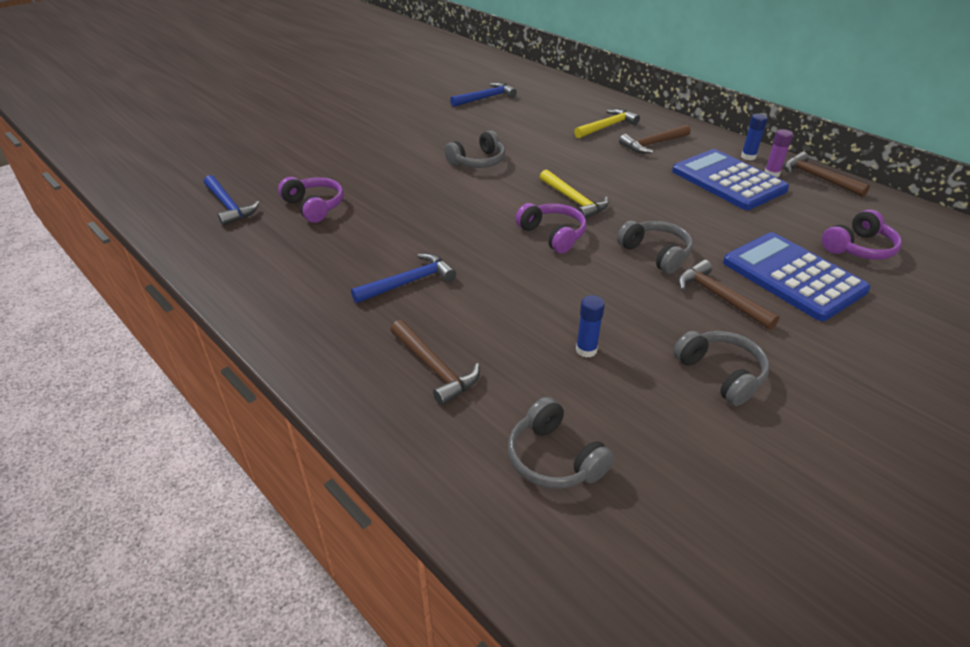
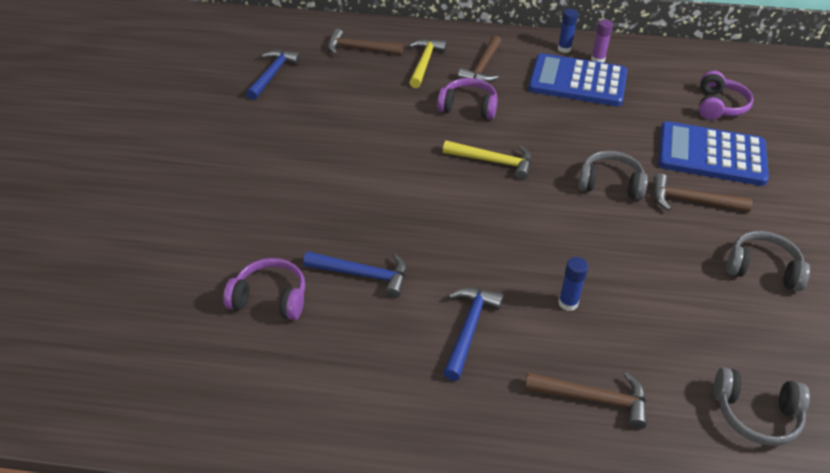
camera: 40 degrees left, 5 degrees up
blue hammer [204,175,259,226] -> blue hammer moved to [303,251,407,298]
grey headphones [445,130,505,168] -> none
purple headphones [515,203,587,253] -> purple headphones moved to [437,78,498,119]
blue glue stick [576,295,605,358] -> blue glue stick moved to [558,257,589,311]
brown hammer [784,152,870,197] -> brown hammer moved to [328,29,403,55]

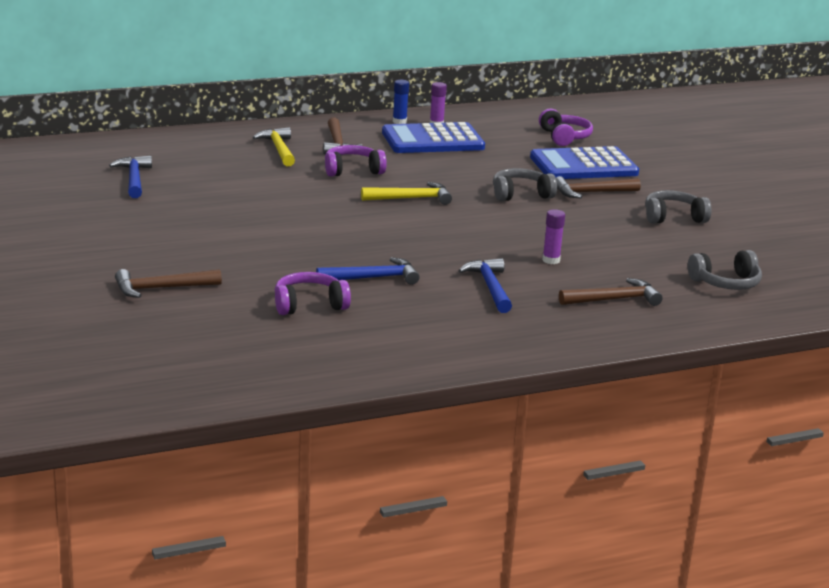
camera: 30 degrees left, 20 degrees down
brown hammer [328,29,403,55] -> brown hammer moved to [115,269,222,298]
blue glue stick [558,257,589,311] -> purple glue stick [542,209,565,264]

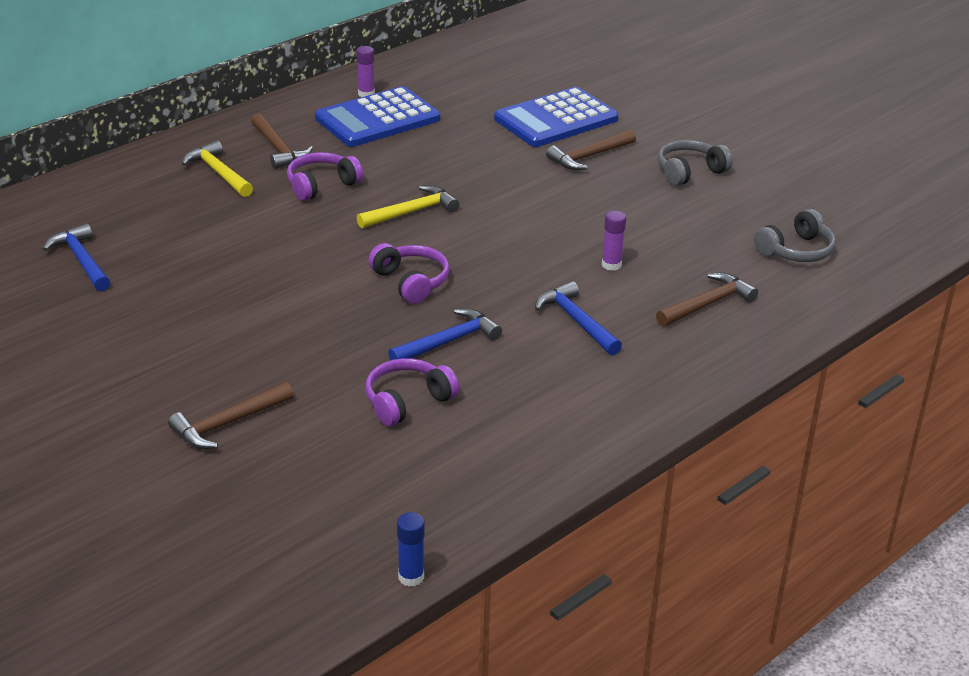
camera: 20 degrees left, 10 degrees up
blue glue stick [393,80,409,124] -> blue glue stick moved to [397,512,425,587]
grey headphones [493,168,557,201] -> none
purple headphones [539,108,593,146] -> purple headphones moved to [369,243,450,304]

